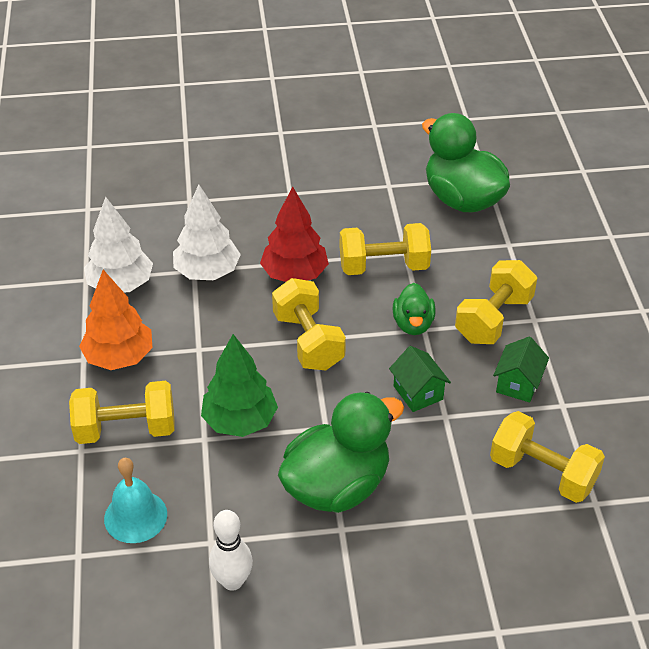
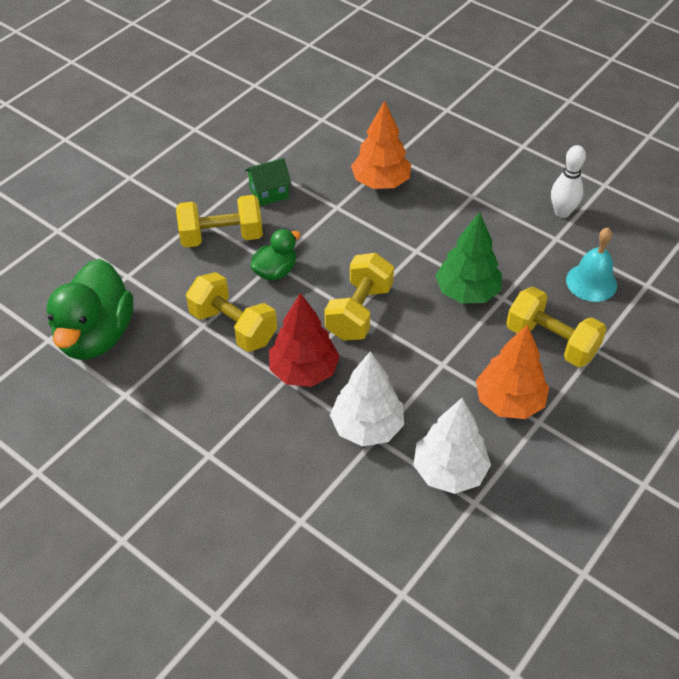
camera: 135 degrees left, 5 degrees up
green duck [278,392,404,513] -> none
green house [389,346,451,412] -> none
yellow dumbbell [490,411,605,503] -> none
none -> orange tree [351,100,411,189]

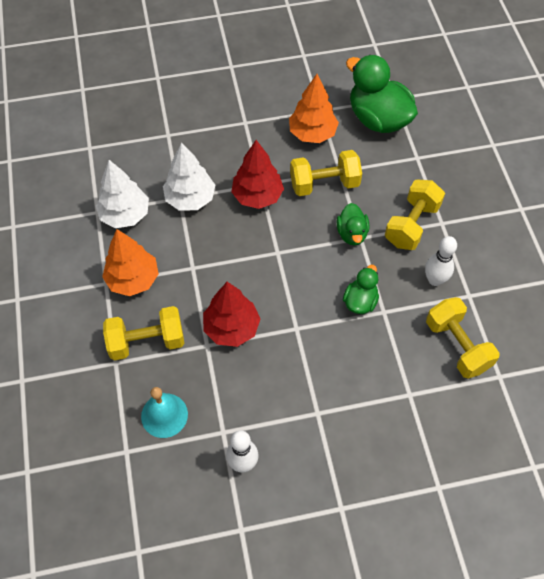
camera: 130 degrees right, 10 degrees up
green house [245,158,292,206] -> white bowling pin [425,236,457,286]
yellow dumbbell [325,253,394,341] -> yellow dumbbell moved to [426,297,500,378]
orange tree [351,100,411,189] -> orange tree moved to [289,74,339,143]
green tree [436,212,502,304] -> red tree [203,282,260,347]
none -> green duck [343,265,379,314]

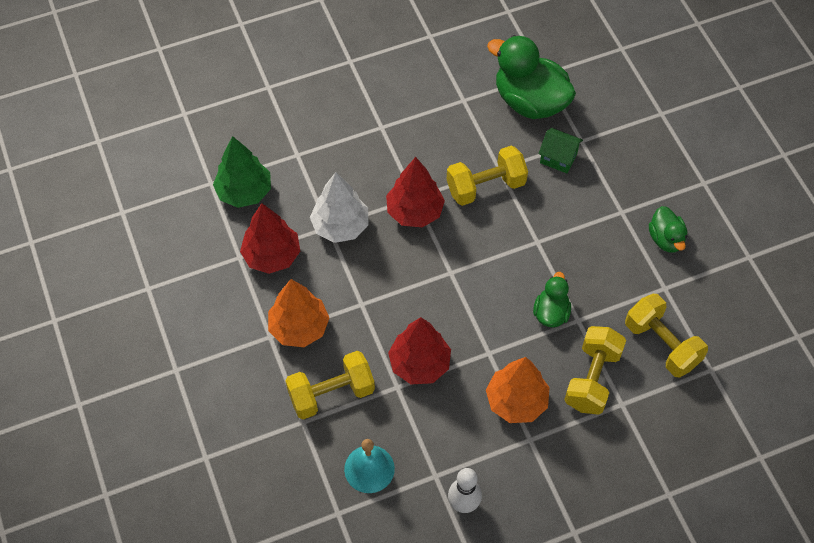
camera: 10 degrees left, 0 degrees up
white tree [96,160,149,228] -> red tree [240,203,300,274]
orange tree [289,74,339,143] -> orange tree moved to [486,357,550,423]
green duck [337,203,369,245] -> green duck moved to [649,206,687,253]
yellow dumbbell [385,180,445,250] -> yellow dumbbell moved to [564,326,626,415]
white bowling pin [425,236,457,286] -> none
none -> green tree [213,136,271,208]
none -> green house [538,128,583,173]

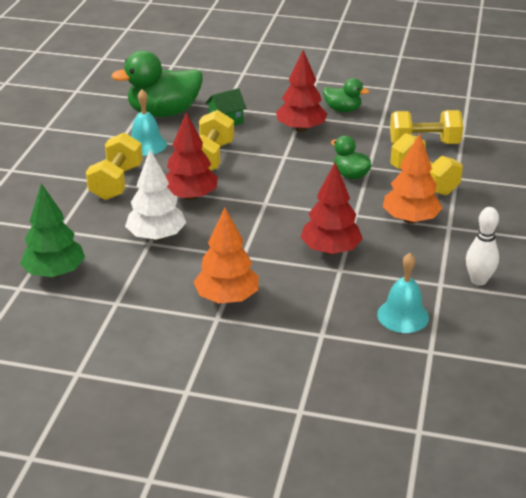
camera: 55 degrees left, 25 degrees down
red tree [240,203,300,274] -> red tree moved to [276,50,327,132]
yellow dumbbell [285,351,375,420] -> yellow dumbbell moved to [86,133,143,200]
none -> turquoise bell [131,89,167,156]

